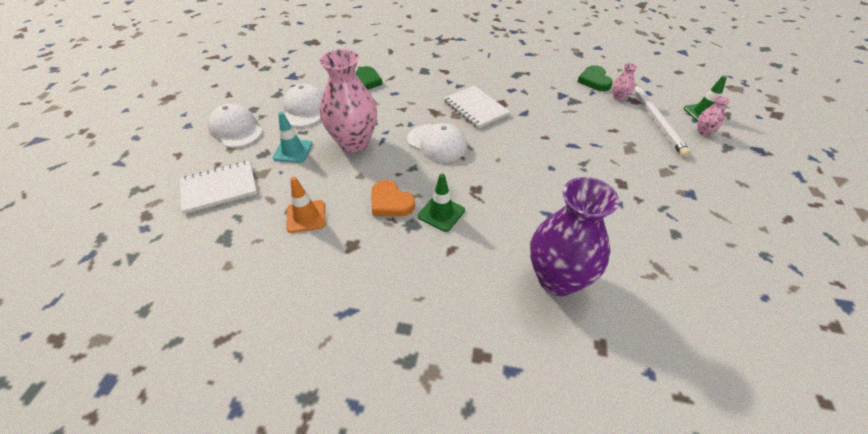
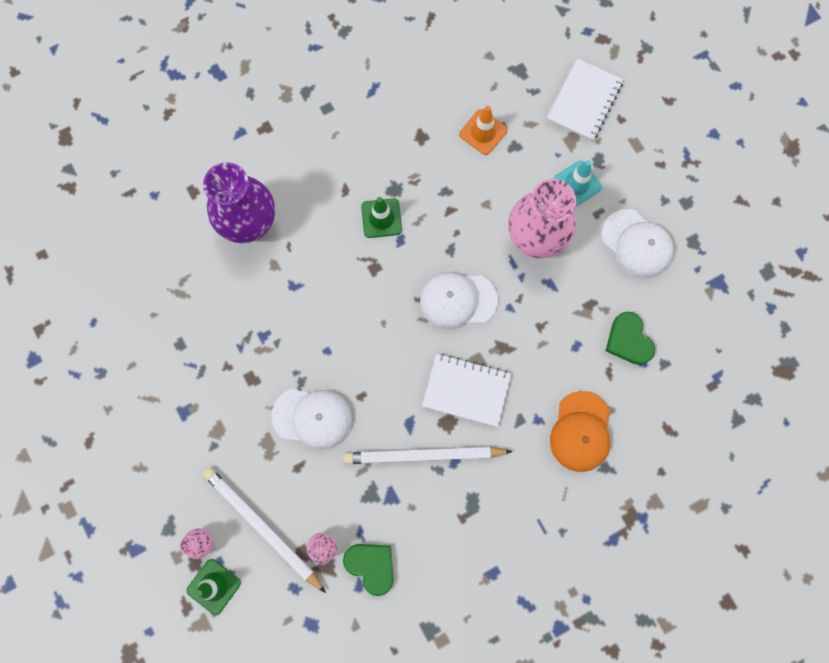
camera: 140 degrees right, 30 degrees up
white cap [208,104,263,148] -> white cap moved to [271,389,352,450]
orange heart [371,180,415,216] -> none
none -> white pencil [343,447,513,464]
none -> orange cap [550,391,610,472]

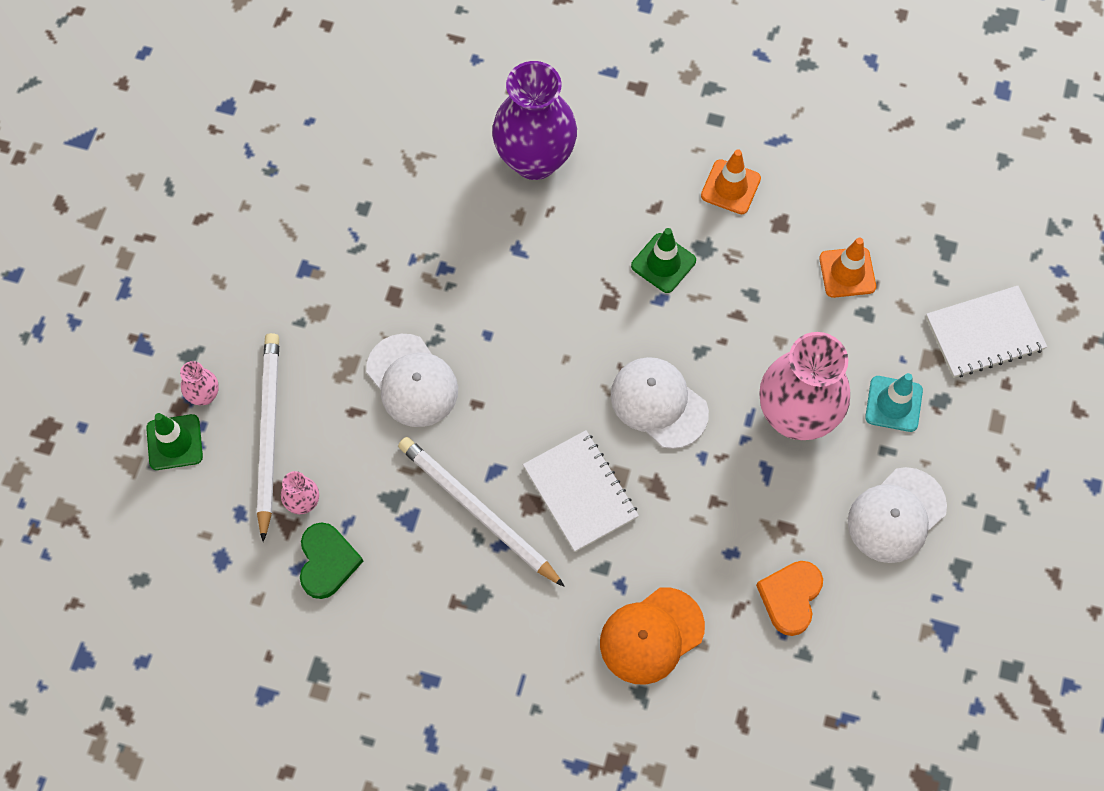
camera: 45 degrees right, 10 degrees down
white cap [601,209,674,278] -> white cap turned 45 degrees clockwise [848,467,947,563]
green heart [606,312,655,365] -> orange heart [756,561,823,636]
none -> orange traffic cone [701,149,761,214]

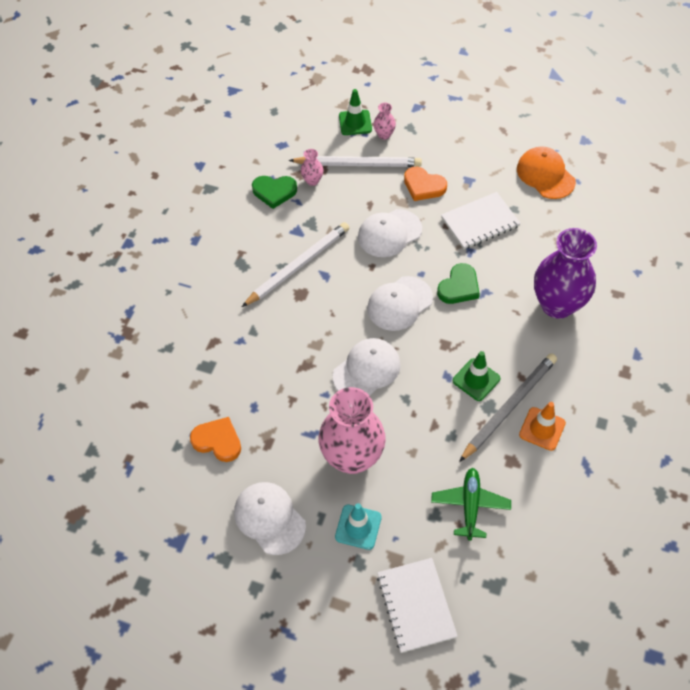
camera: 95 degrees right, 10 degrees down
white notebook [523,430,639,552] -> white notebook moved to [441,192,521,249]
orange cap [600,587,705,685] -> orange cap moved to [517,146,576,199]
orange traffic cone [819,238,876,298] -> green plane [431,468,511,540]
none -> white cap [367,276,433,331]
none -> orange heart [404,167,447,201]
none -> green heart [437,263,480,304]
none -> grey pencil [459,353,557,462]

